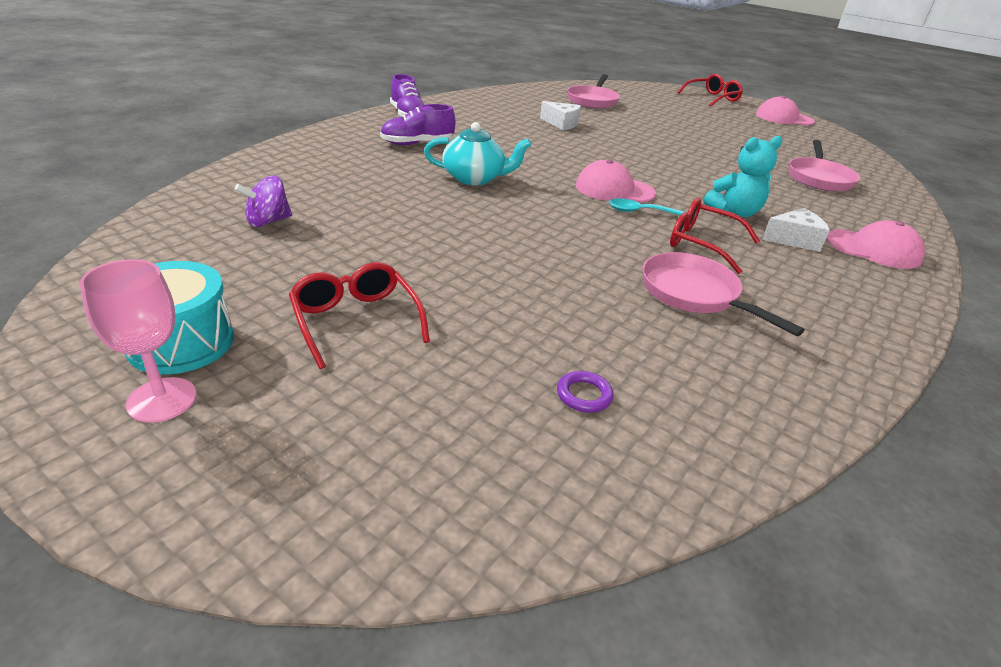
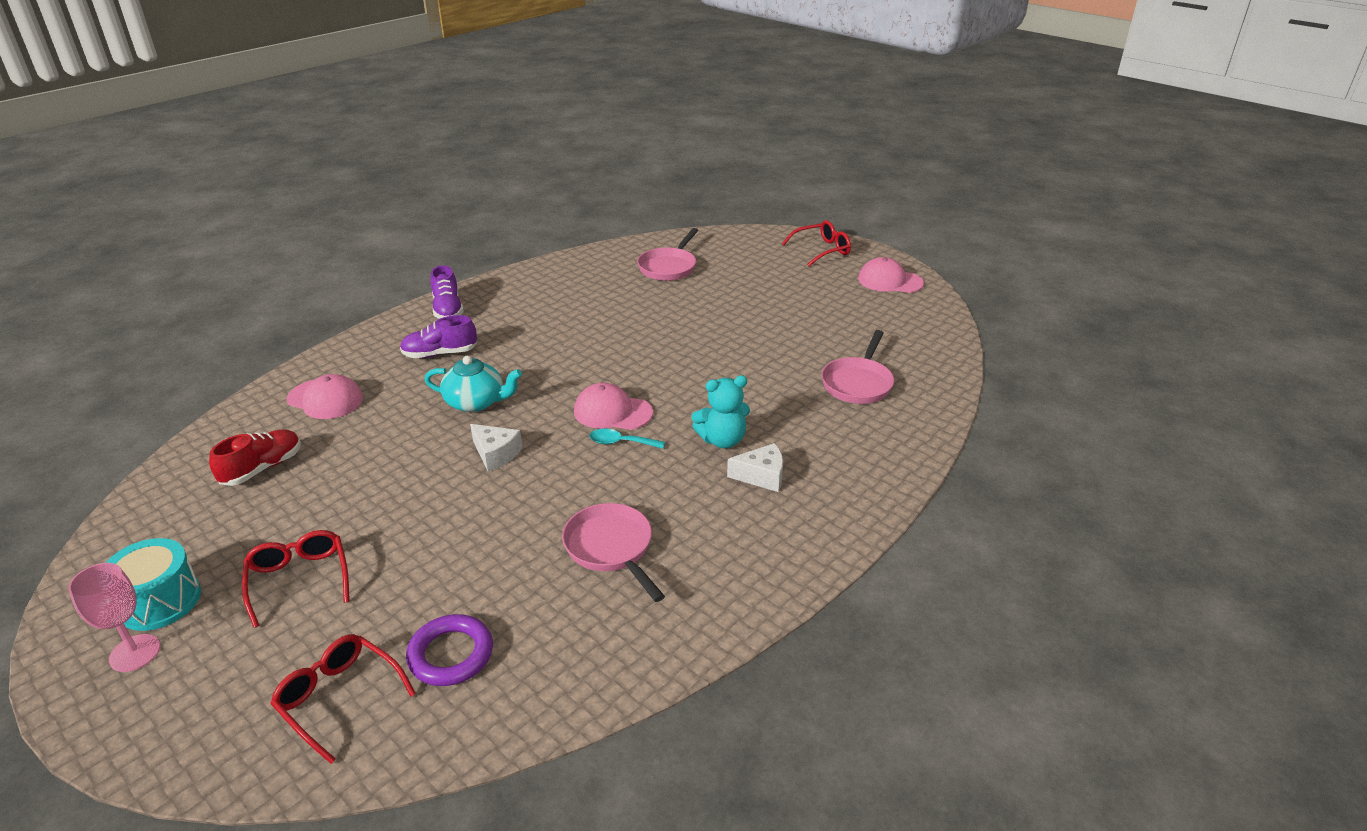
camera: 10 degrees right, 0 degrees up
purple spinning top [235,176,292,227] -> red shoe [209,430,301,486]
white cheese [540,101,581,131] -> white cheese moved to [470,424,523,471]
purple ring [557,371,613,413] -> purple ring [406,614,493,686], size x1.88
red glasses [670,198,760,274] -> red glasses moved to [270,634,416,764]
pink cap [826,220,925,269] -> pink cap moved to [286,374,363,419]

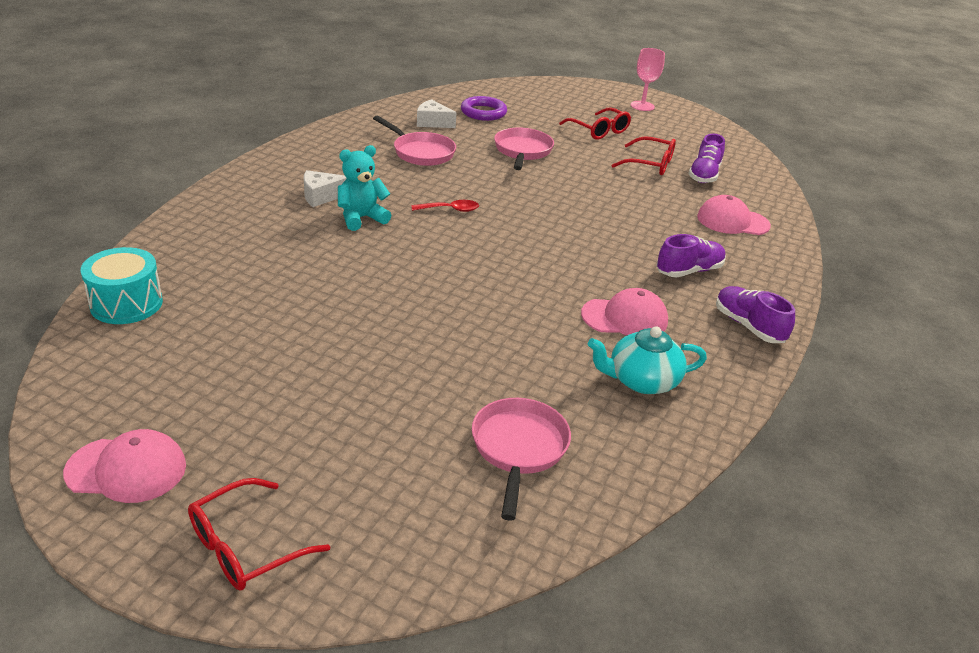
camera: 160 degrees right, 0 degrees up
turquoise drum [106,538,201,631] -> turquoise drum moved to [80,247,163,324]
red shoe [209,430,301,486] -> purple shoe [688,133,725,183]
red glasses [270,634,416,764] -> red glasses moved to [611,136,676,175]
turquoise teapot [424,356,522,412] -> turquoise teapot moved to [588,326,707,394]
white cheese [470,424,523,471] -> white cheese moved to [417,99,456,128]
pink cap [574,383,653,430] -> pink cap moved to [581,288,668,335]
turquoise spoon [589,429,665,449] -> red spoon [411,200,479,212]
pink pan [821,330,894,404] -> pink pan moved to [494,128,554,170]

